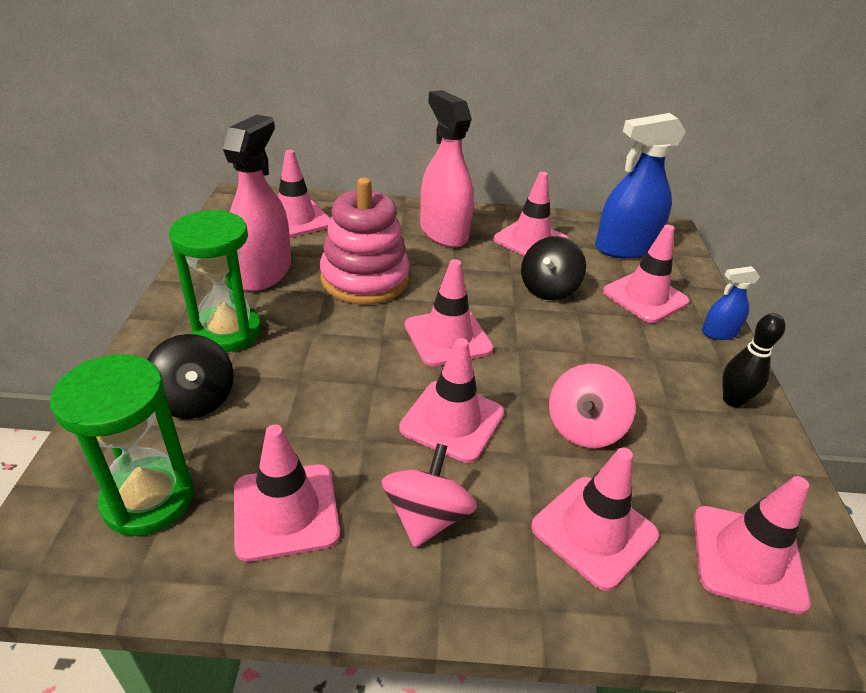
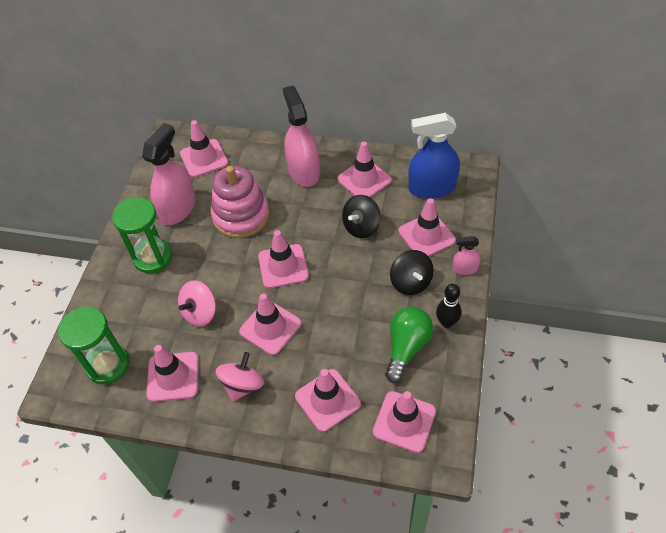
camera: 15 degrees right, 15 degrees up
black spinning top [147,334,234,419] -> black spinning top moved to [390,250,434,295]
pink spinning top [549,364,635,448] -> pink spinning top moved to [178,280,216,326]
blue spray bottle [702,266,760,340] -> pink spray bottle [452,236,480,275]
none -> green light bulb [385,307,433,383]

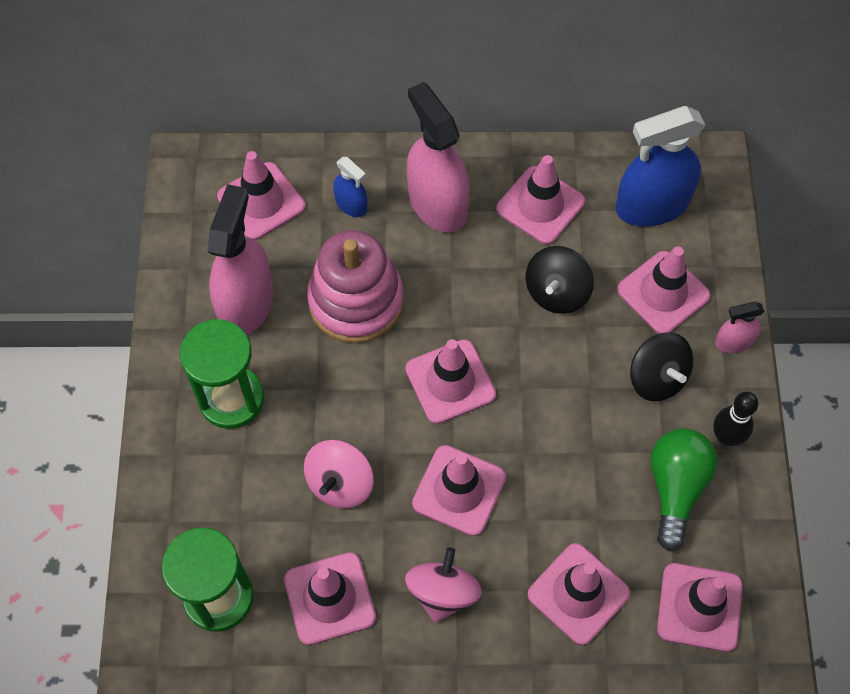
camera: 15 degrees left, 10 degrees up
none -> blue spray bottle [333,157,367,217]

